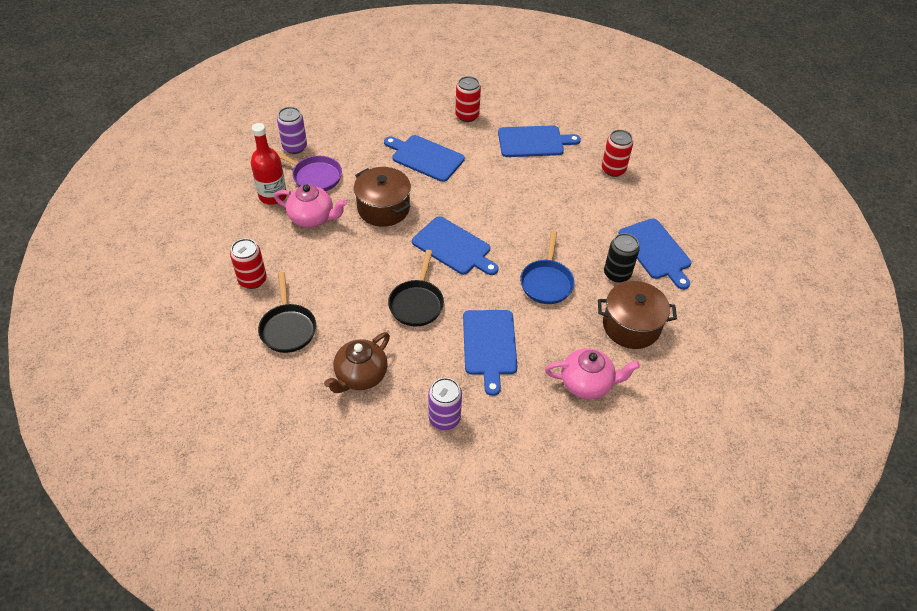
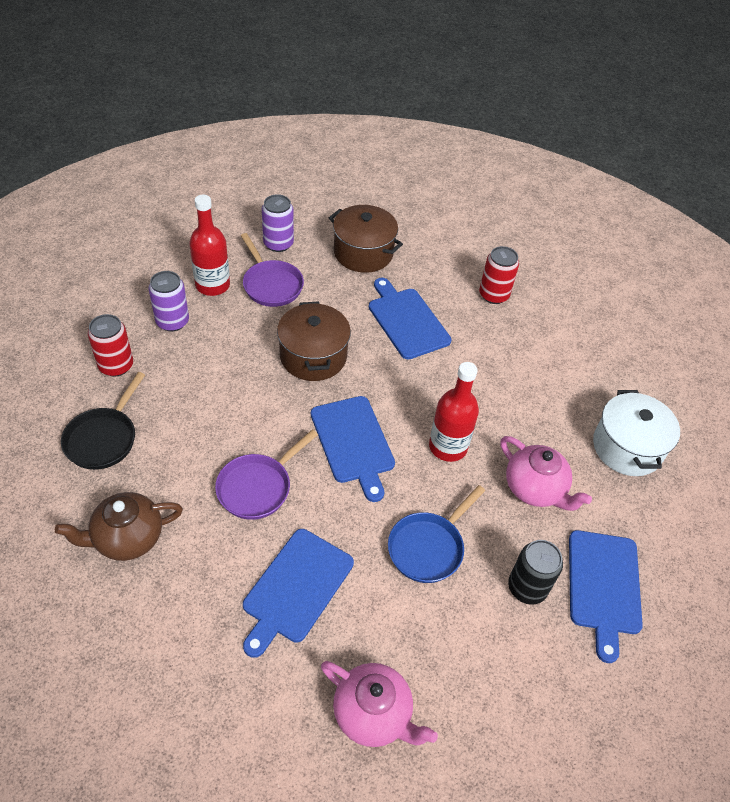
camera: 30 degrees right, 0 degrees up
pink teapot [274,184,347,228] -> pink teapot moved to [500,436,592,511]
black pan [388,250,444,327] -> purple pan [215,429,318,520]
purple can [428,378,462,430] -> purple can moved to [148,271,189,331]
blue cutting board [498,125,581,157] -> none
brown pot [598,281,677,349] -> brown pot moved to [329,205,403,273]
red can [602,130,633,177] -> white pot [593,390,680,476]
none -> red bottle [429,362,479,462]

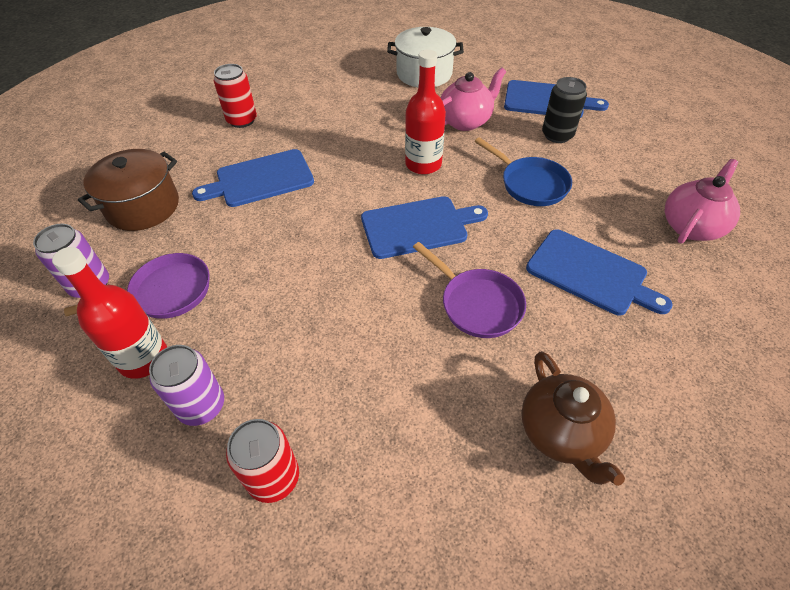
camera: 80 degrees left, 0 degrees up
black pan [61,372,145,470] -> none
brown pot [277,301,351,381] -> none

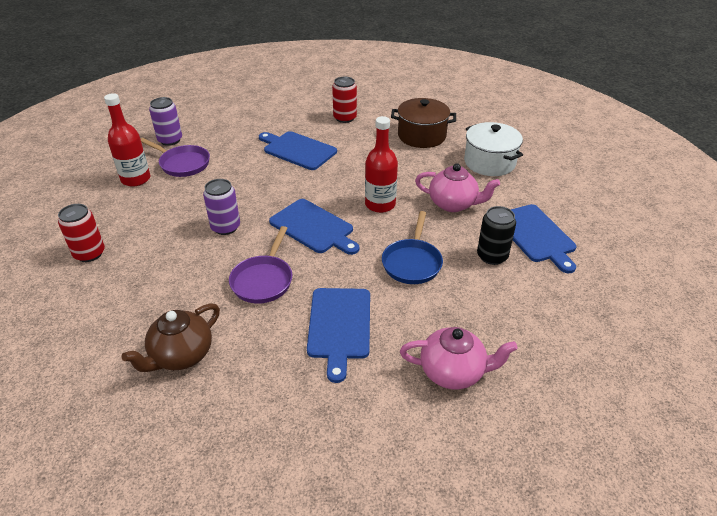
camera: 55 degrees right, 10 degrees down
brown pot [78,149,179,231] -> brown pot moved to [391,98,456,148]
purple can [149,345,224,426] -> purple can moved to [203,179,240,235]

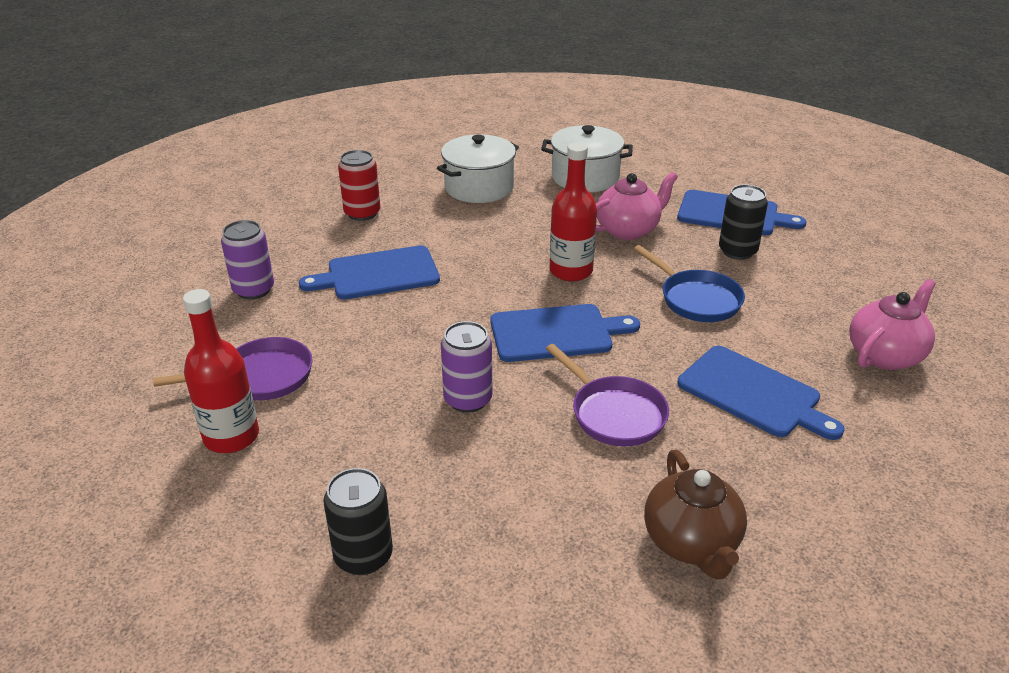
camera: 50 degrees left, 5 degrees down
red can [58,204,105,262] -> black can [323,468,393,575]
purple can [149,97,182,146] -> purple can moved to [221,220,274,300]
brown pot [391,98,456,148] -> white pot [437,134,519,203]

